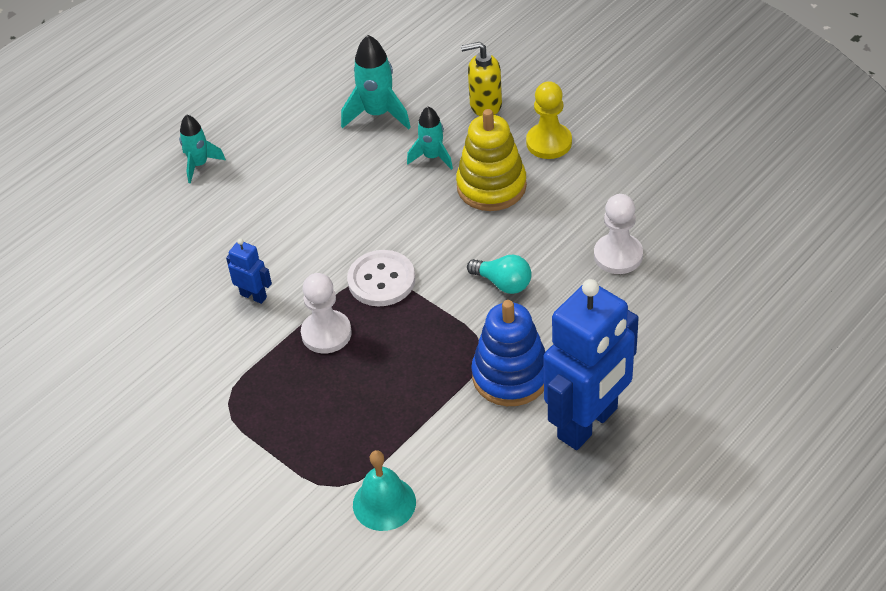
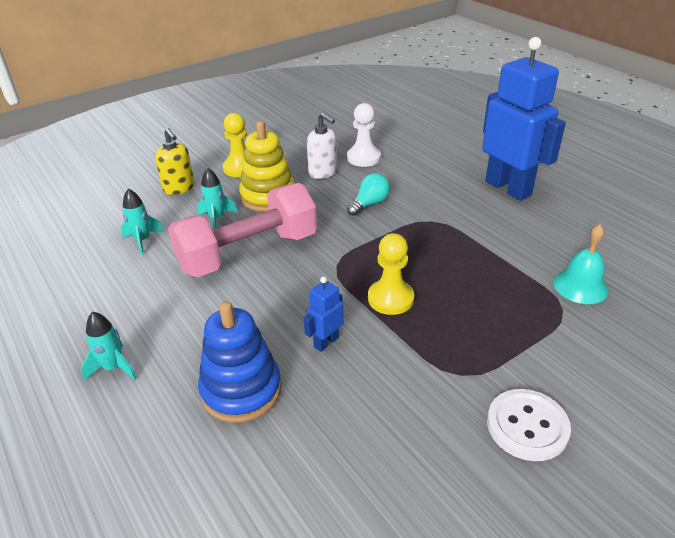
camera: 80 degrees left, 10 degrees down
white pawn [301,273,352,354] -> yellow pawn [368,233,414,315]
turquoise rocket [341,35,411,129] -> turquoise rocket [120,188,164,255], size x0.66
white button [347,250,415,306] -> white button moved to [487,389,571,461]
yellow soap dispenser [461,42,502,116] -> yellow soap dispenser turned 45 degrees counterclockwise [155,128,194,195]
blue stacking toy [471,300,546,406] -> blue stacking toy moved to [198,301,281,423]
none -> pink dumbbell [168,183,317,277]
none -> white soap dispenser [307,113,337,179]

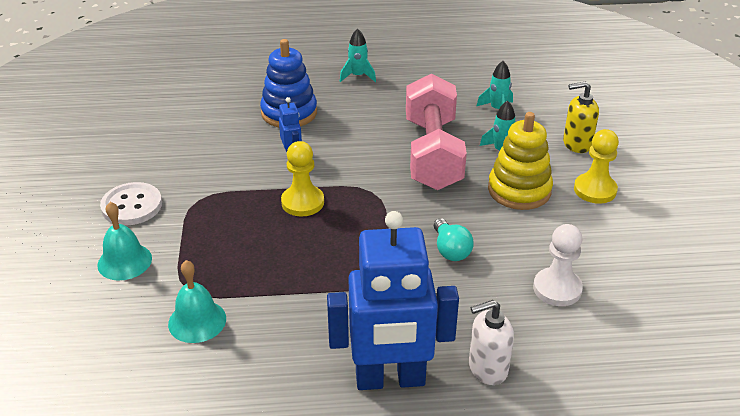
camera: 120 degrees right, 0 degrees up
white soap dispenser [307,113,337,179] -> white soap dispenser moved to [469,300,514,385]
none -> turquoise bell [97,202,152,281]

